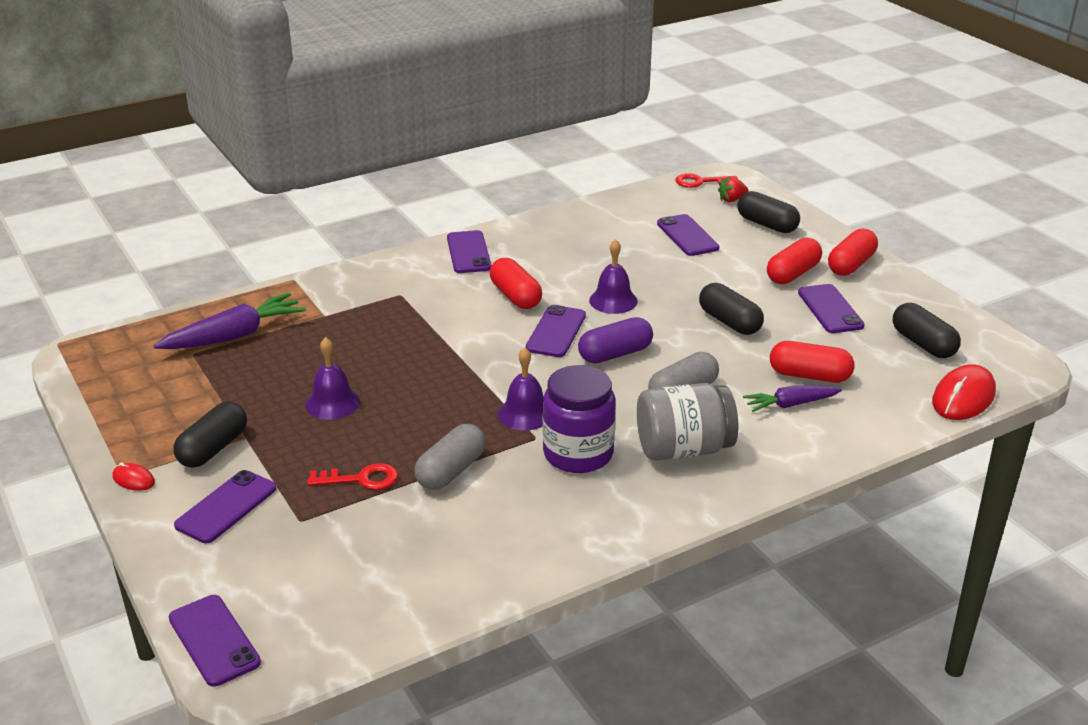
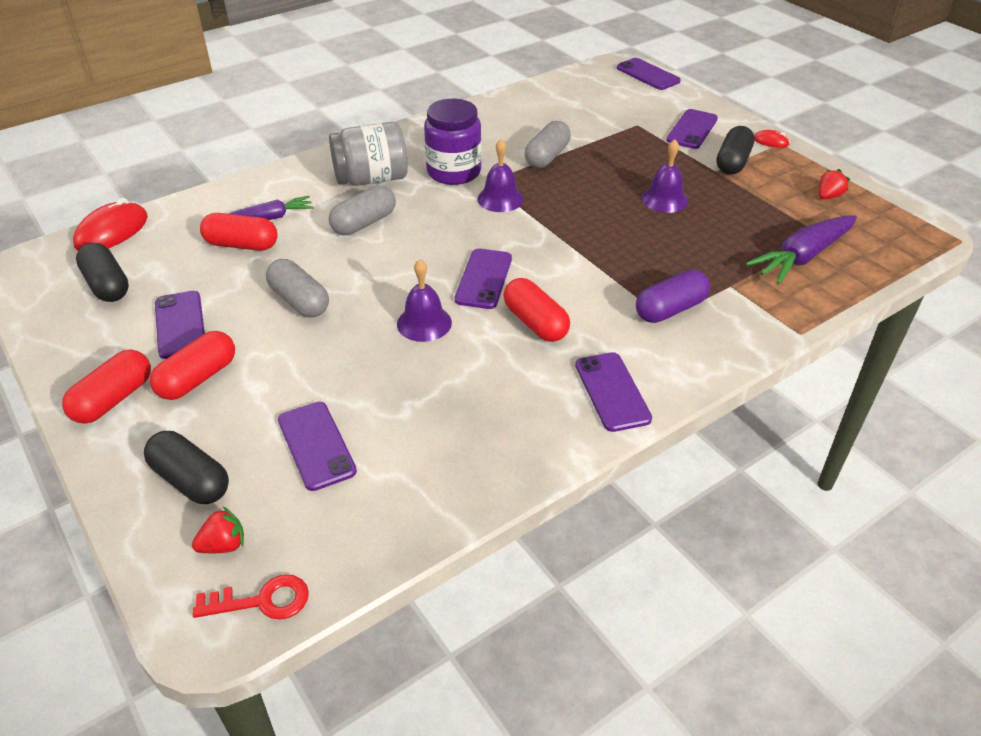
camera: 175 degrees right, 10 degrees up
red key [307,463,398,490] -> none
purple capsule [578,317,653,363] -> purple capsule moved to [636,269,710,323]
black capsule [699,283,764,335] -> grey capsule [266,259,329,317]
none -> red strawberry [819,169,850,199]

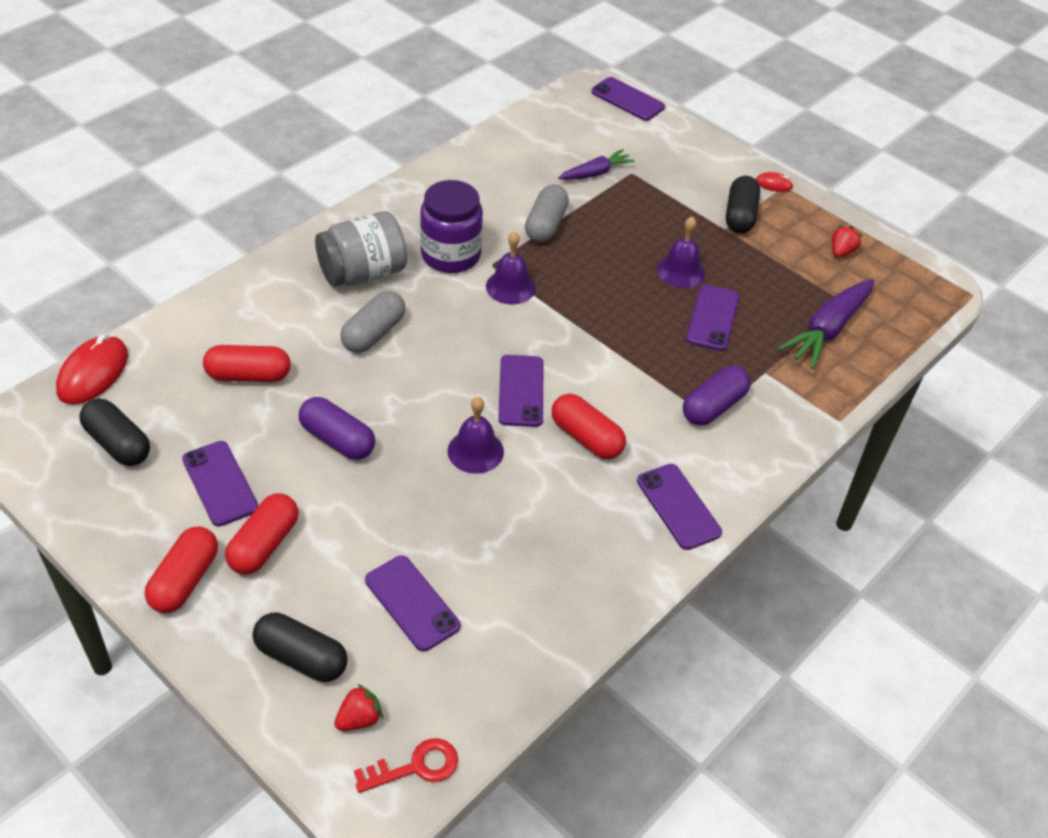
camera: 15 degrees left, 5 degrees up
purple carrot [229,196,314,220] -> purple carrot moved to [558,149,635,180]
grey capsule [266,259,329,317] -> purple capsule [299,397,375,460]
purple phone [666,109,718,149] -> purple phone moved to [686,284,739,351]

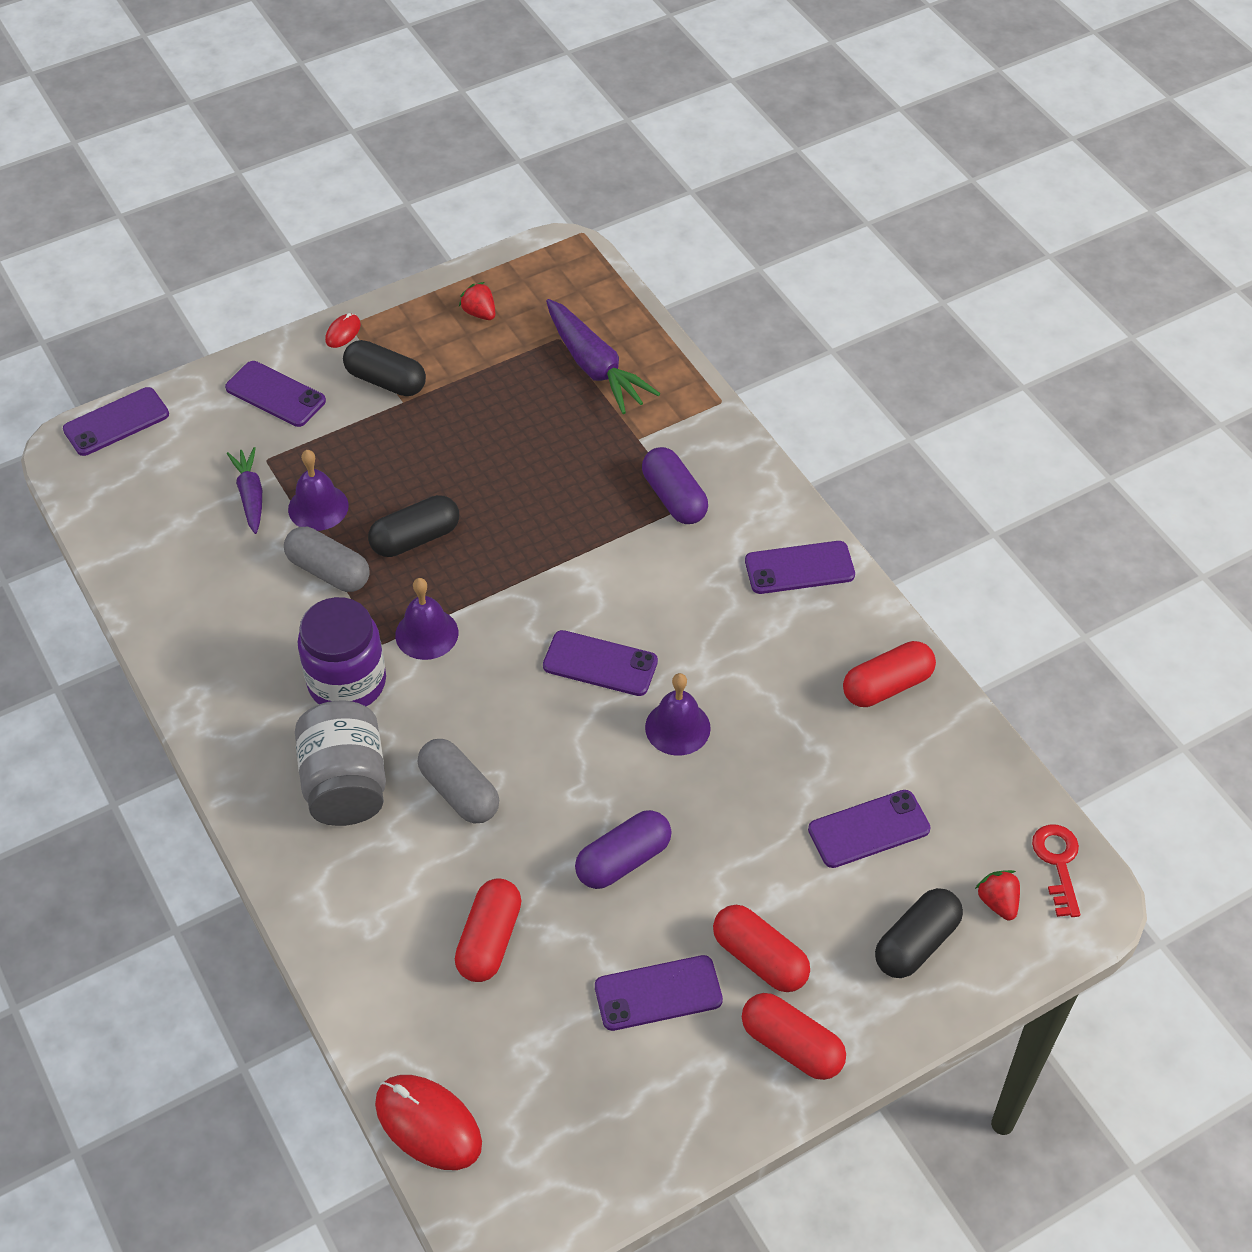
camera: 70 degrees left, 5 degrees up
black capsule [79,398,150,466] -> black capsule moved to [368,495,459,557]
red capsule [552,394,626,459] -> red capsule moved to [843,641,936,707]
purple bell [657,217,705,288] -> purple bell moved to [288,450,349,531]
purple phone [686,284,739,351] -> purple phone moved to [225,361,326,427]

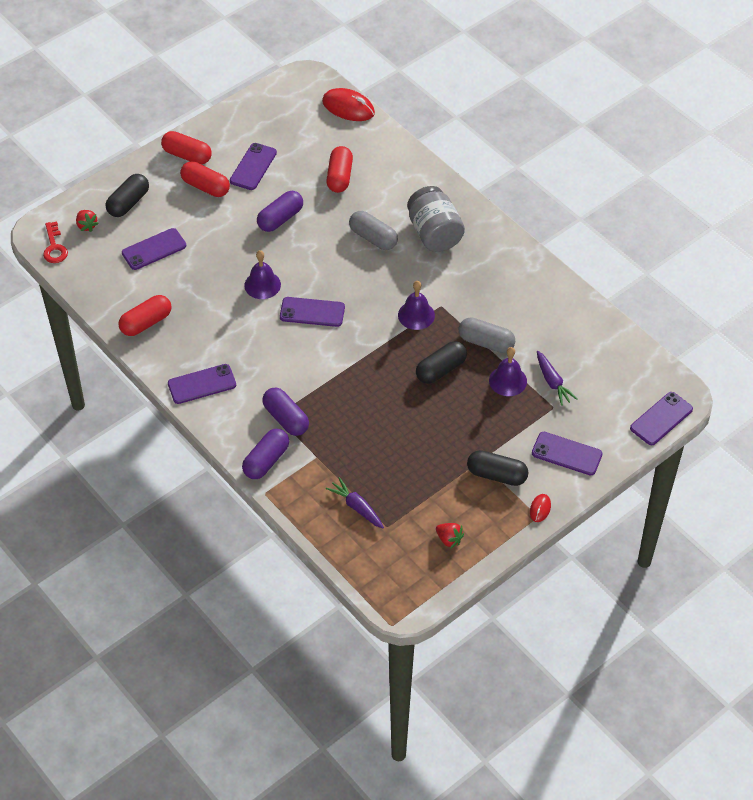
camera: 170 degrees right, 0 degrees up
purple jar [298,597,386,706] -> none
purple carrot [546,299,660,414] -> purple carrot [326,477,384,529], size x0.61
purple phone [595,955,723,1031] -> purple phone turned 45 degrees counterclockwise [230,143,277,190]
none -> purple capsule [242,429,289,479]

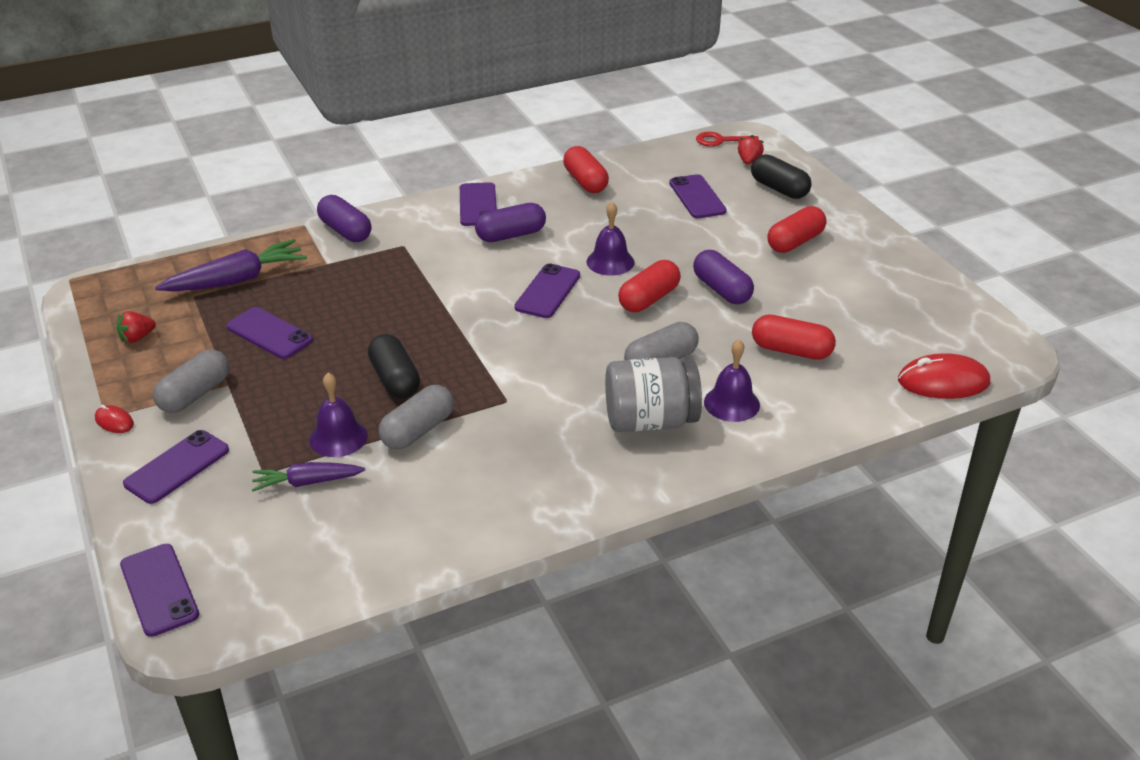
camera: 105 degrees right, 15 degrees down
red strawberry [76,210,99,232] -> red strawberry turned 120 degrees clockwise [738,135,764,165]
red capsule [161,131,212,164] -> red capsule moved to [618,260,681,312]
purple phone [230,143,277,190] -> purple phone moved to [227,307,313,359]
purple capsule [262,388,309,436] -> purple capsule moved to [475,203,546,242]
red mouse [322,88,375,121] -> red mouse turned 45 degrees clockwise [898,353,990,399]
purple carrot [326,477,384,529] -> purple carrot [155,239,307,291], size x1.63
purple bell [398,281,435,330] -> purple bell moved to [704,339,760,422]
black capsule [467,450,528,486] -> grey capsule [153,349,229,413]

